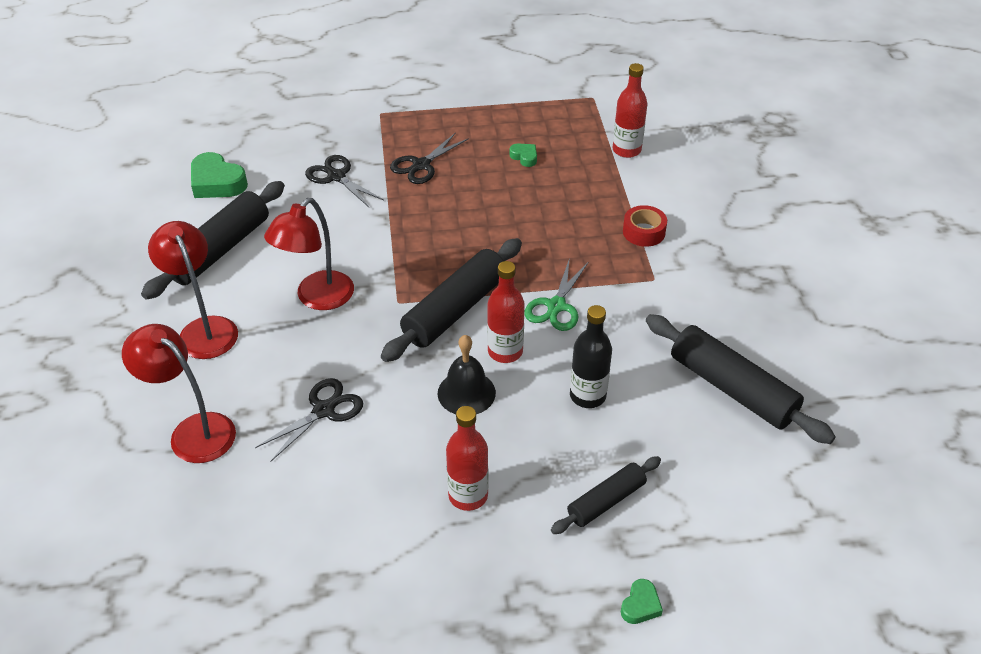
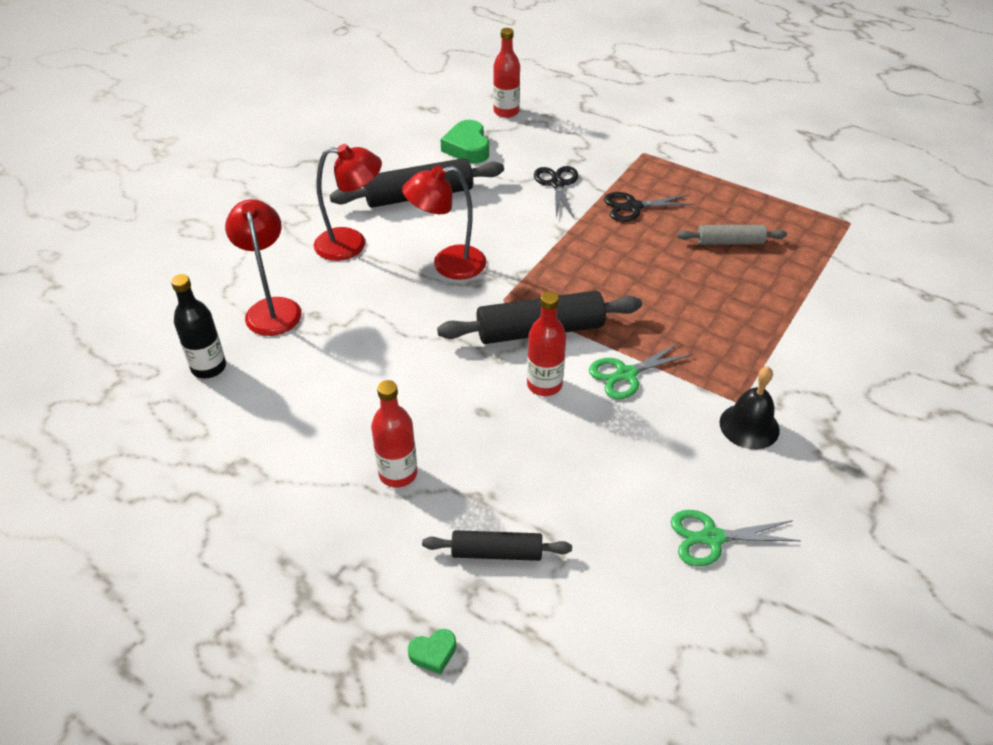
camera: 40 degrees right, 0 degrees up
red lamp [148,221,238,359] -> red lamp turned 75 degrees clockwise [314,144,382,261]
black scissors [255,378,363,462] -> none
black bell [438,335,496,414] -> black bell moved to [719,366,780,449]
green heart [509,144,537,167] -> grey rolling pin [677,225,787,245]
black bottle [570,305,612,408] -> black bottle moved to [171,274,226,378]
red bottle [613,63,647,158] -> red bottle moved to [493,28,520,118]
red tape [623,205,667,247] -> none
black rolling pin [646,314,836,444] -> green scissors [671,510,801,567]

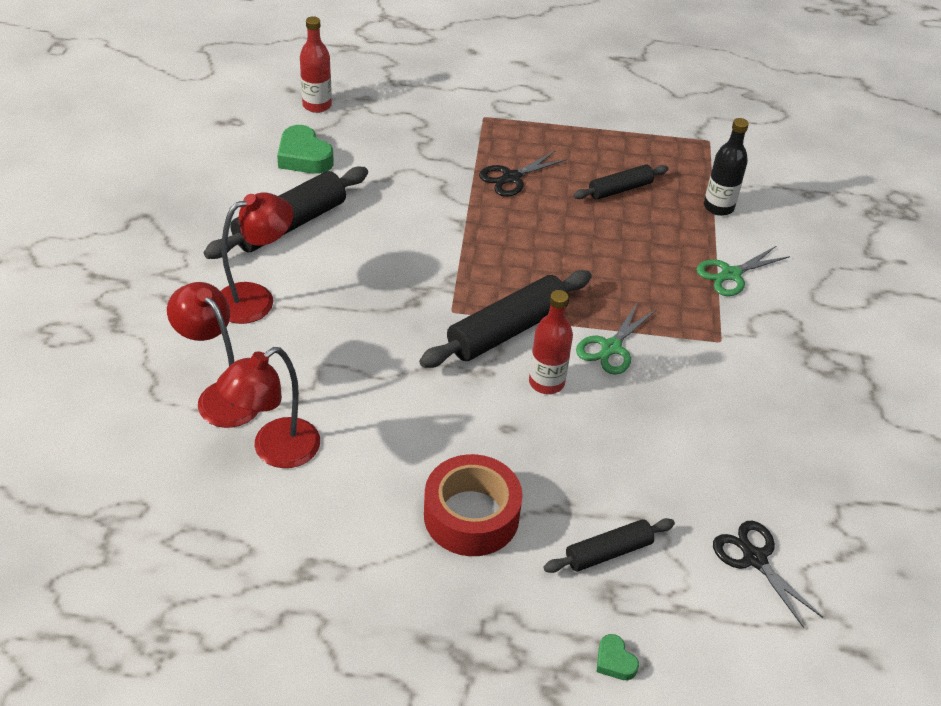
camera: 30 degrees left, 0 degrees up
black bottle [171,274,226,378] -> black bottle moved to [704,118,749,216]
red bottle [371,380,417,488] -> red tape [424,454,523,556]
red lamp [402,165,487,280] -> red lamp moved to [216,347,320,468]
green heart [408,629,456,674] -> green heart turned 105 degrees clockwise [596,634,639,680]
black scissors [534,166,578,218] -> black scissors moved to [713,521,823,628]
green scissors [671,510,801,567] -> green scissors moved to [696,246,790,296]
grey rolling pin [677,225,787,245] -> black rolling pin [573,164,669,200]
black bell [719,366,780,449] -> none

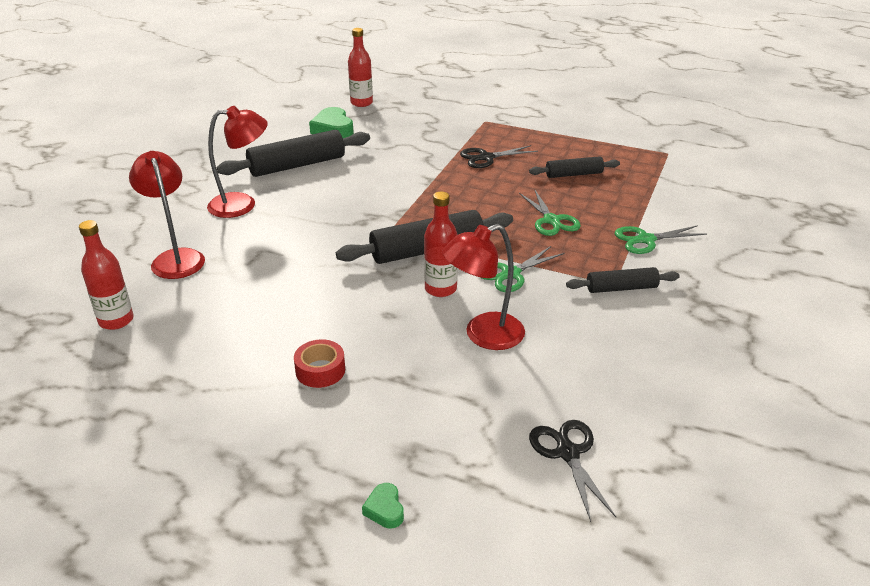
camera: 20 degrees right, 10 degrees down
red lamp [216,347,320,468] -> red lamp moved to [442,224,525,350]
red tape [424,454,523,556] -> red tape [294,339,345,388], size x0.57
black rolling pin [543,518,675,573] -> black rolling pin moved to [566,267,680,293]
black bottle [704,118,749,216] -> none
none -> red bottle [79,220,134,330]
none -> green scissors [519,189,581,236]

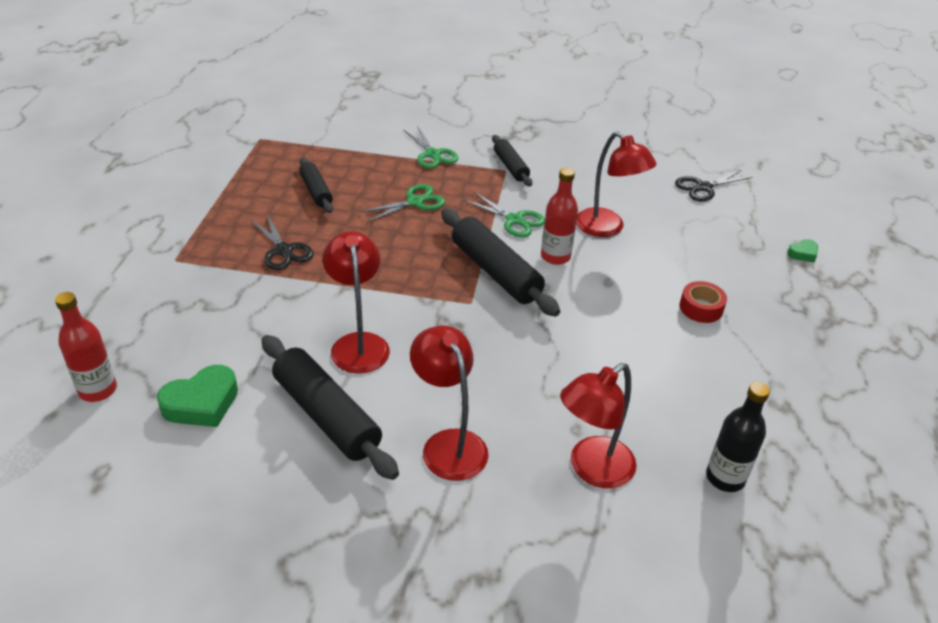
camera: 105 degrees left, 5 degrees up
red bottle [79,220,134,330] -> black bottle [706,382,770,492]
none -> red lamp [323,231,390,374]

